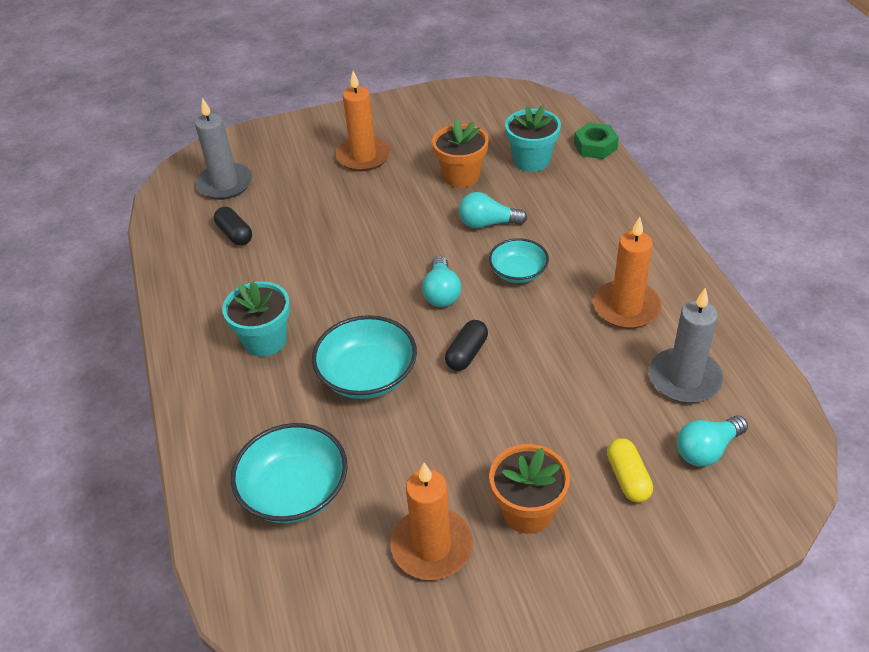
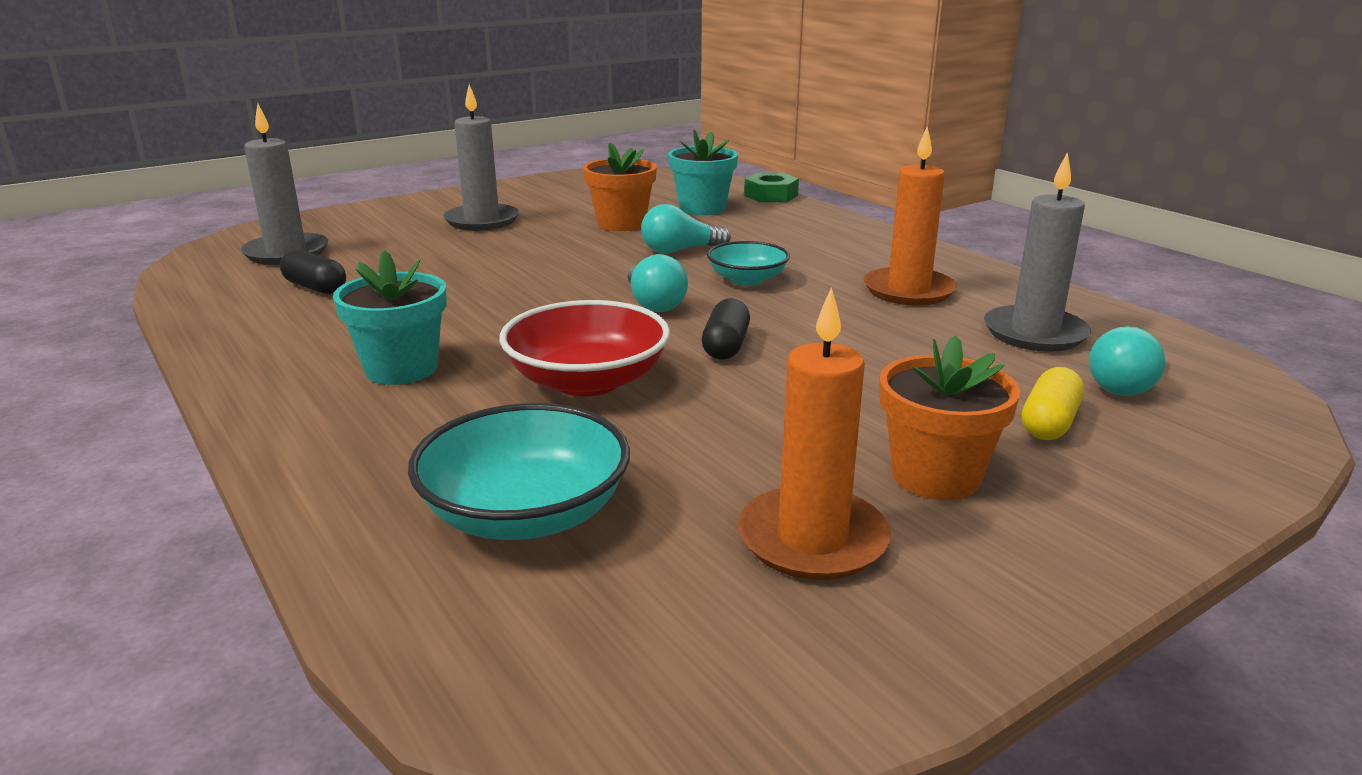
camera: 20 degrees left, 20 degrees down
turquoise bowl [312,315,417,399] -> red bowl [499,300,670,396]
orange candle [336,71,391,171] -> grey candle [443,84,519,231]
yellow capsule [607,438,653,503] -> yellow capsule turned 60 degrees clockwise [1022,367,1084,440]

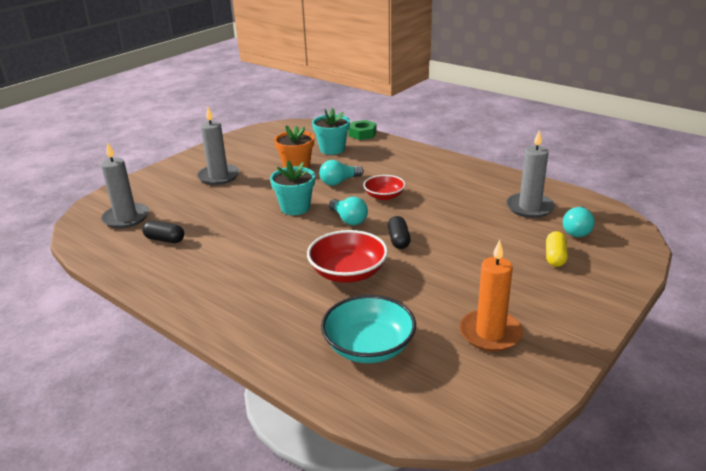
camera: 15 degrees left, 5 degrees up
turquoise flower pot [333,250,447,385] -> turquoise flower pot moved to [270,160,315,215]
turquoise bowl [707,241,790,286] -> red bowl [363,175,405,200]
orange candle [863,126,957,305] -> none
orange flower pot [879,335,1020,500] -> none

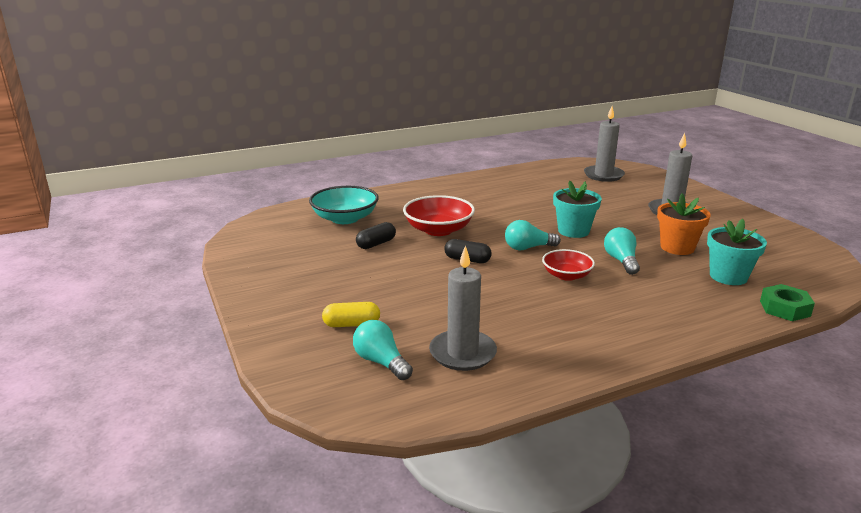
camera: 115 degrees right, 5 degrees down
black capsule [142,221,184,243] -> black capsule moved to [356,222,396,249]
orange candle [459,240,523,351] -> none
yellow capsule [546,231,568,267] -> yellow capsule turned 45 degrees counterclockwise [322,302,380,327]

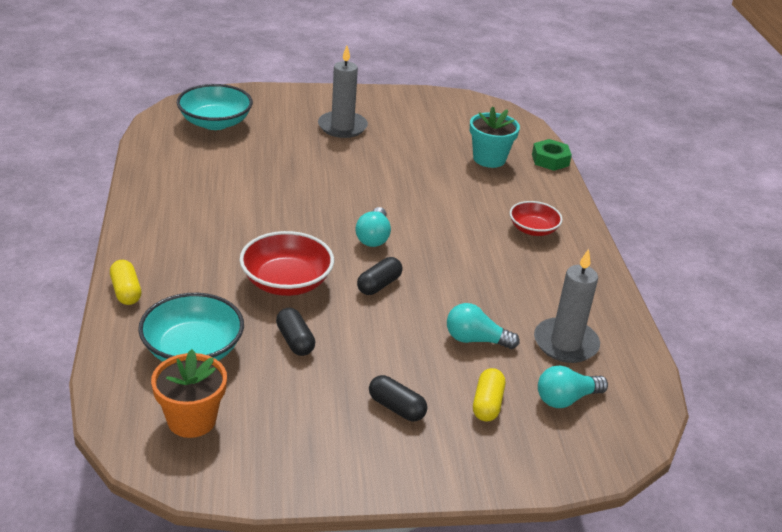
camera: 75 degrees left, 10 degrees up
red bowl [542,249,595,281] -> red bowl moved to [510,201,563,236]
turquoise flower pot [553,181,602,238] -> none
grey candle [584,106,625,182] -> turquoise bowl [177,84,253,130]
turquoise light bulb [604,227,640,275] -> turquoise light bulb moved to [447,303,520,349]
orange flower pot [657,194,711,255] -> orange flower pot moved to [151,349,227,438]
none -> yellow capsule [110,260,141,305]
none -> black capsule [369,375,427,422]

